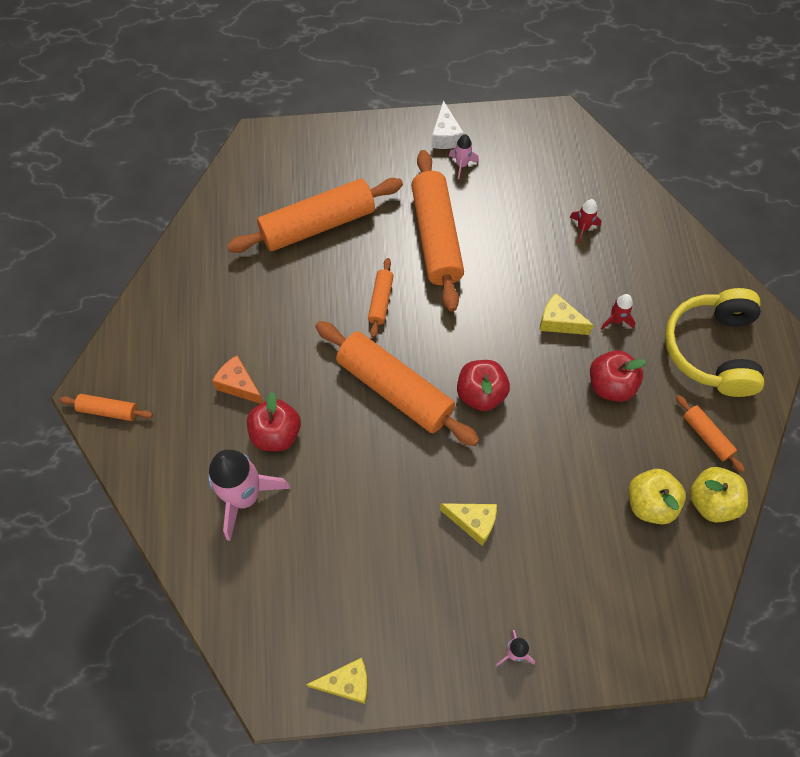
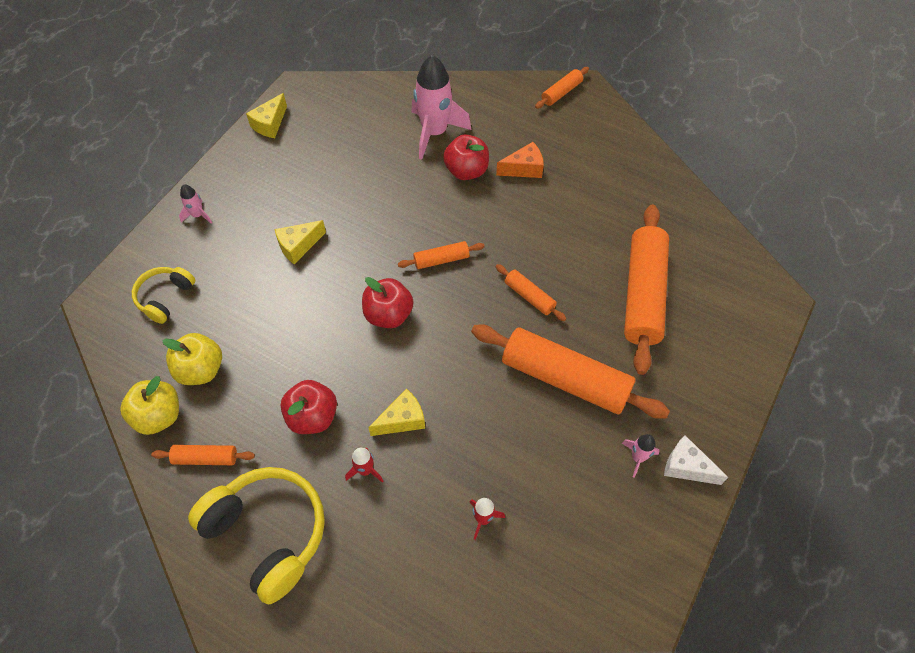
camera: 125 degrees right, 5 degrees down
orange rolling pin [315,321,479,446] -> orange rolling pin [398,241,485,269], size x0.47
none -> yellow headphones [132,267,195,324]

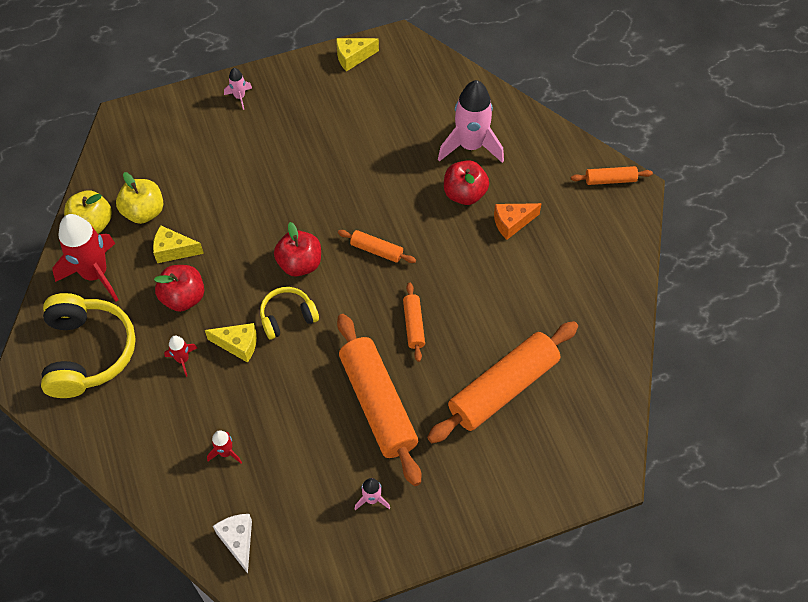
camera: 40 degrees right, 0 degrees up
yellow headphones [132,267,195,324] -> yellow headphones moved to [260,287,319,339]
orange rolling pin [151,445,255,465] -> red rocket [52,214,118,302]
yellow cheese [274,220,326,264] -> yellow cheese moved to [153,225,204,263]
orange cheese [496,142,544,178] -> orange cheese turned 135 degrees clockwise [494,203,542,240]
white cheese [664,435,728,485] -> white cheese moved to [213,514,252,573]

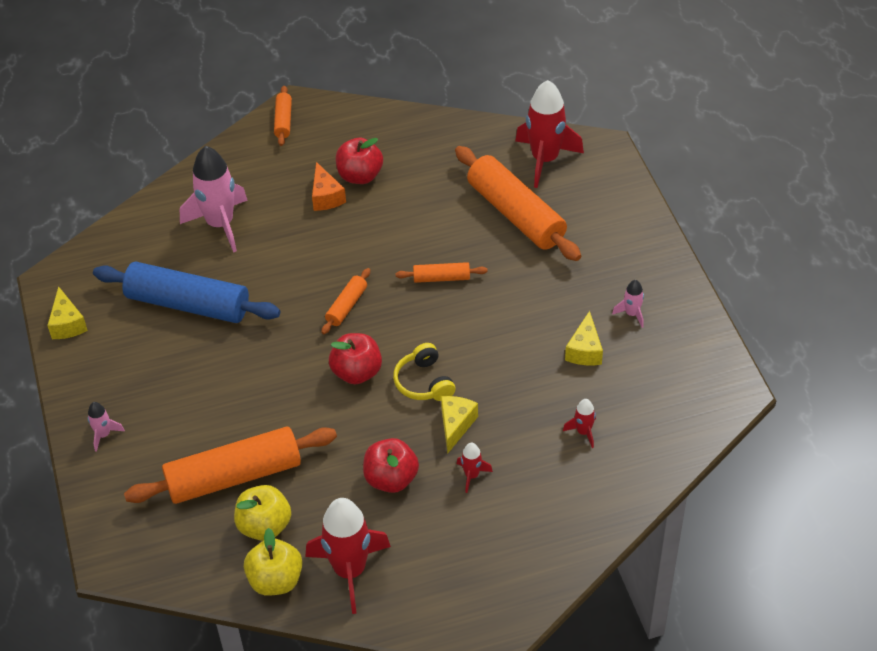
camera: 85 degrees left, 10 degrees down
yellow headphones [41,293,136,398] -> none
yellow cheese [153,225,204,263] -> yellow cheese moved to [565,311,603,365]
white cheese [213,514,252,573] -> none
orange rolling pin [337,314,421,486] -> orange rolling pin moved to [124,427,337,504]
red apple [444,160,489,205] -> red apple moved to [336,138,383,184]
none -> blue rolling pin [93,262,281,323]
none -> red rocket [515,80,584,188]

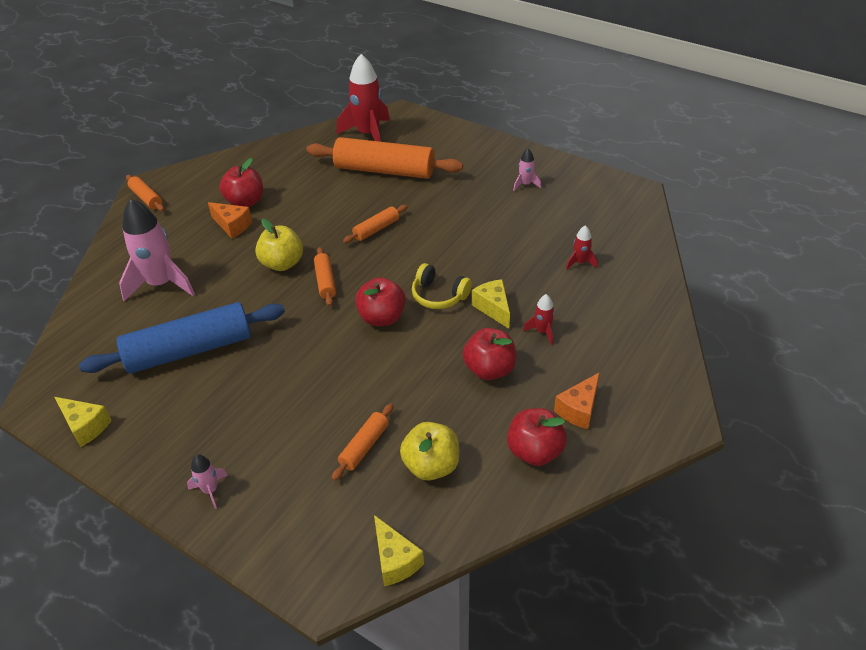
camera: 40 degrees left, 5 degrees down
orange rolling pin [124,427,337,504] -> orange rolling pin [332,403,394,481], size x0.47
yellow apple [244,528,302,596] -> yellow apple moved to [255,219,303,271]
red rocket [305,498,391,614] -> red apple [507,408,567,466]
yellow cheese [565,311,603,365] -> yellow cheese moved to [374,515,424,586]
none -> orange cheese [554,372,600,429]

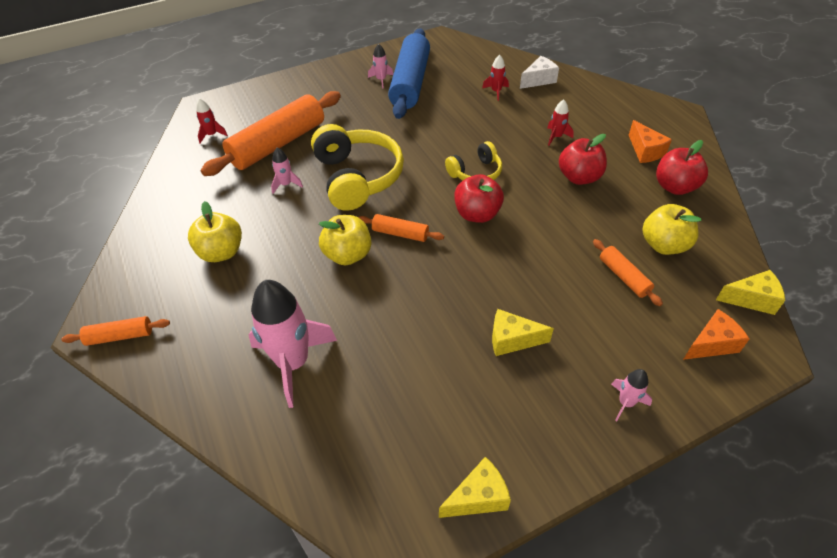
camera: 60 degrees left, 5 degrees up
blue rolling pin [79,302,285,374] -> blue rolling pin moved to [388,28,430,119]
orange cheese [208,202,252,238] -> orange cheese moved to [683,309,750,360]
red apple [220,158,263,207] -> yellow apple [188,201,242,262]
red rocket [337,54,390,142] -> red rocket [196,98,228,143], size x0.45
orange rolling pin [343,205,407,243] -> yellow headphones [311,124,404,211]
yellow cheese [472,279,510,329] -> yellow cheese moved to [492,309,554,356]
none -> pink rocket [271,148,303,194]
none -> white cheese [520,56,559,89]

